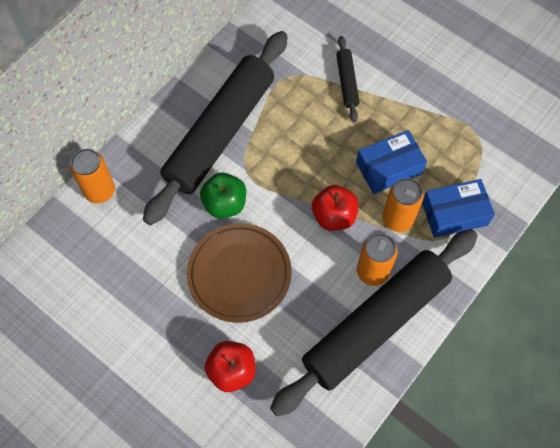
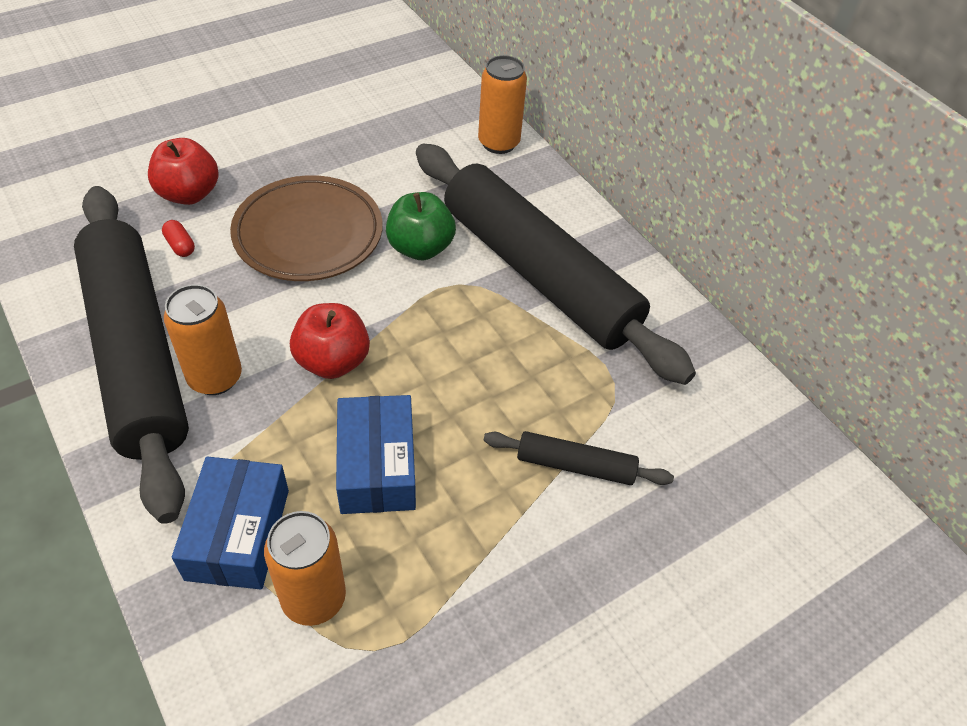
camera: 105 degrees right, 15 degrees down
orange can [382,178,424,232] -> orange can moved to [264,511,346,626]
none -> red capsule [162,220,195,257]

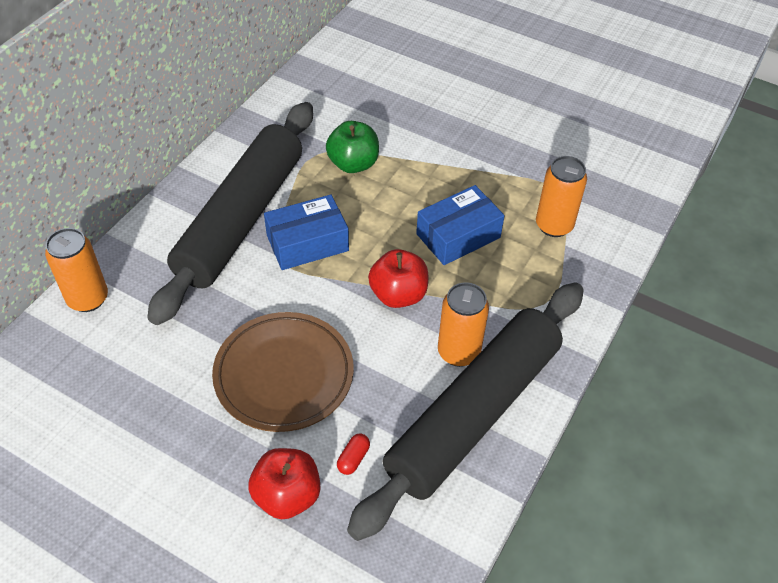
camera: 115 degrees left, 0 degrees up
blue box [172,456,289,589] -> blue box moved to [264,194,349,270]
green apple [386,192,456,260] -> green apple moved to [326,121,379,173]
black rolling pin [484,431,674,485] -> none

